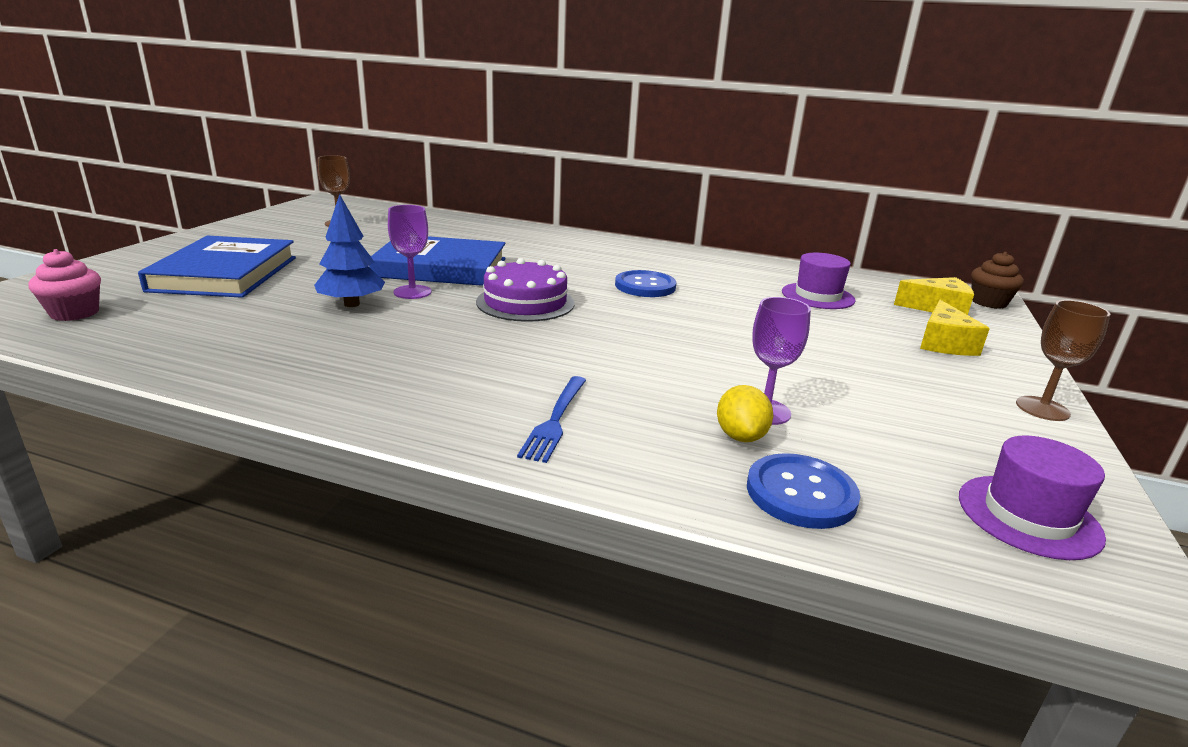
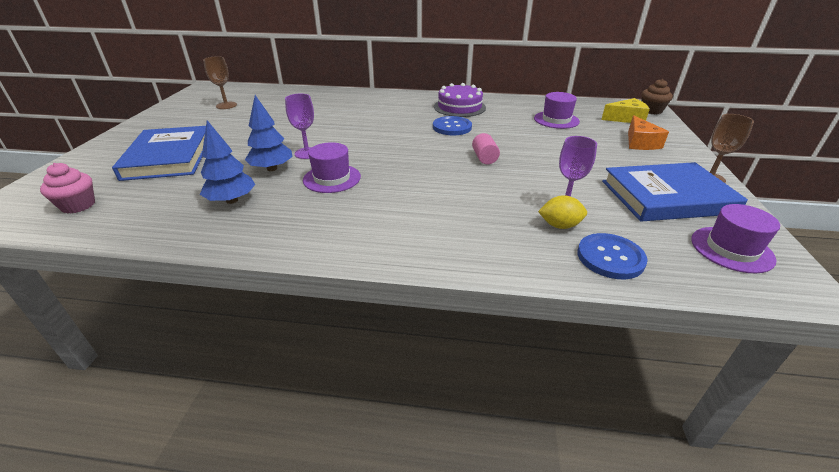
camera: 10 degrees left, 10 degrees up
blue book [369,236,506,286] -> blue book moved to [602,162,748,221]
purple cake [476,258,574,322] -> purple cake moved to [434,83,486,117]
blue fork [517,376,586,463] -> none
yellow lemon [717,385,773,442] -> yellow lemon turned 75 degrees counterclockwise [538,195,587,229]
yellow cheese [920,300,990,356] -> orange cheese [628,115,669,150]
none -> blue tree [200,120,256,204]
none -> purple hat [303,142,361,193]
none -> pink cylinder [472,133,500,164]

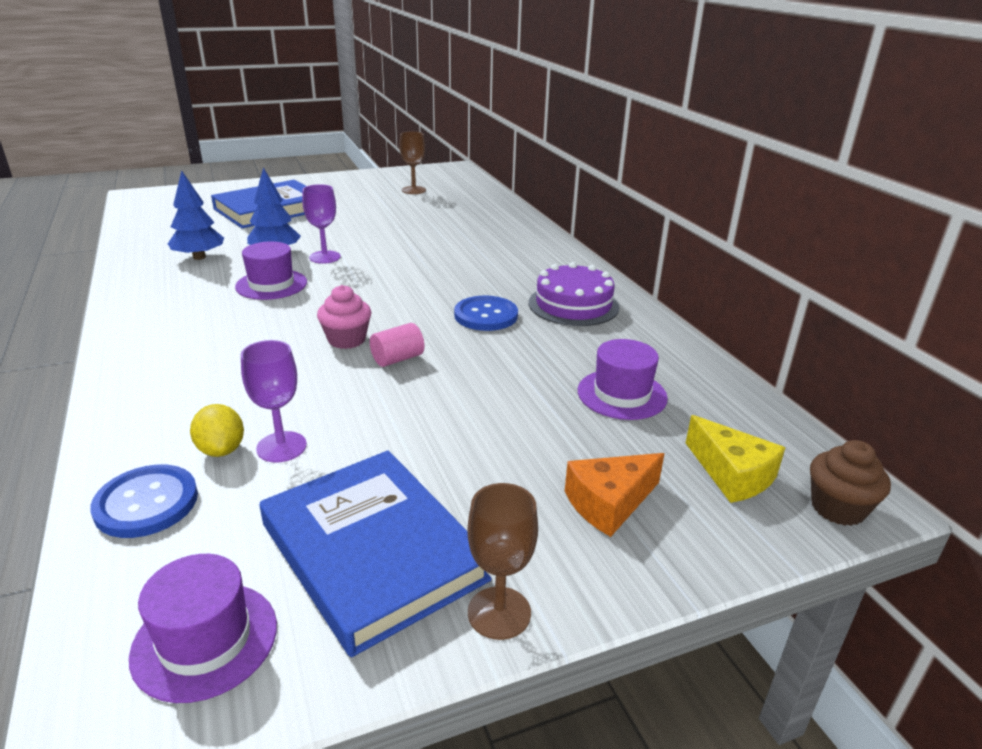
camera: 60 degrees right, 5 degrees down
pink cupcake [40,163,95,214] -> pink cupcake moved to [317,285,372,349]

